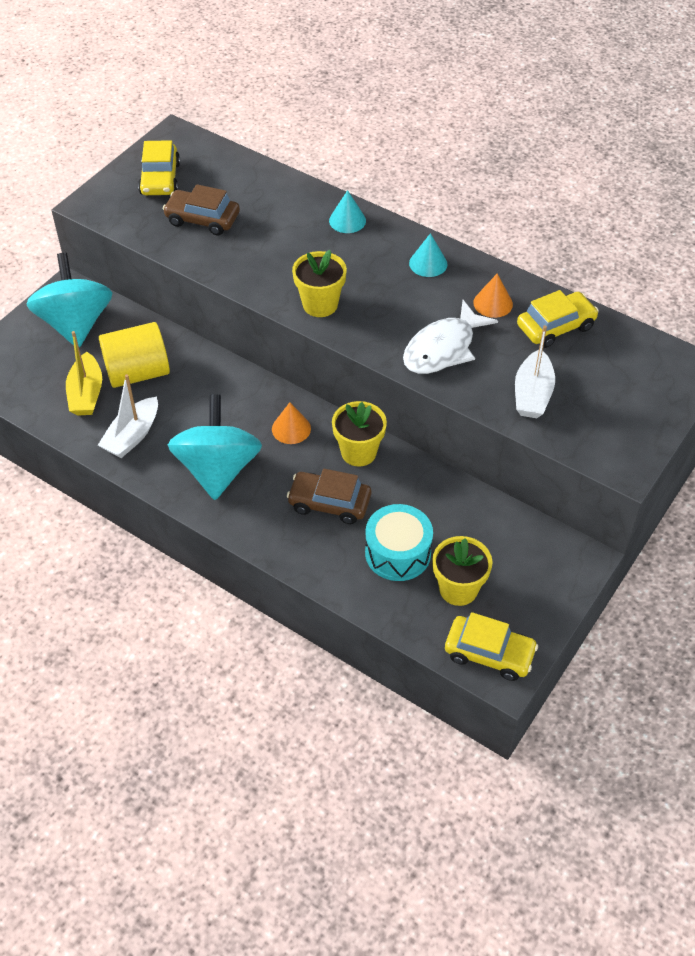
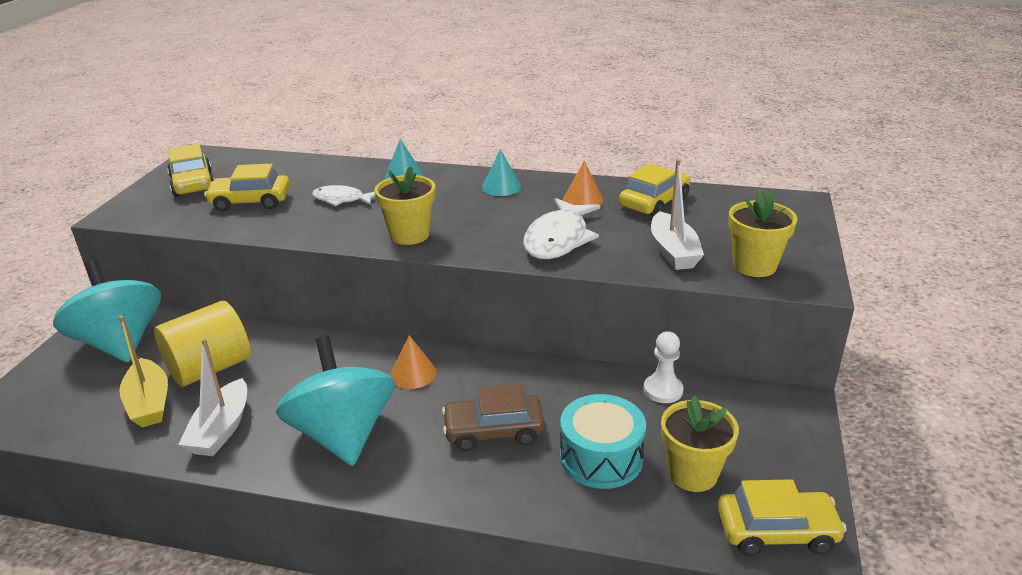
camera: 20 degrees left, 20 degrees down
brown car [163,184,240,235] -> yellow car [204,164,290,212]
yellow flower pot [332,401,387,467] -> yellow flower pot moved to [728,190,798,277]
none -> white fish [312,185,375,206]
none -> white pawn [644,331,684,403]

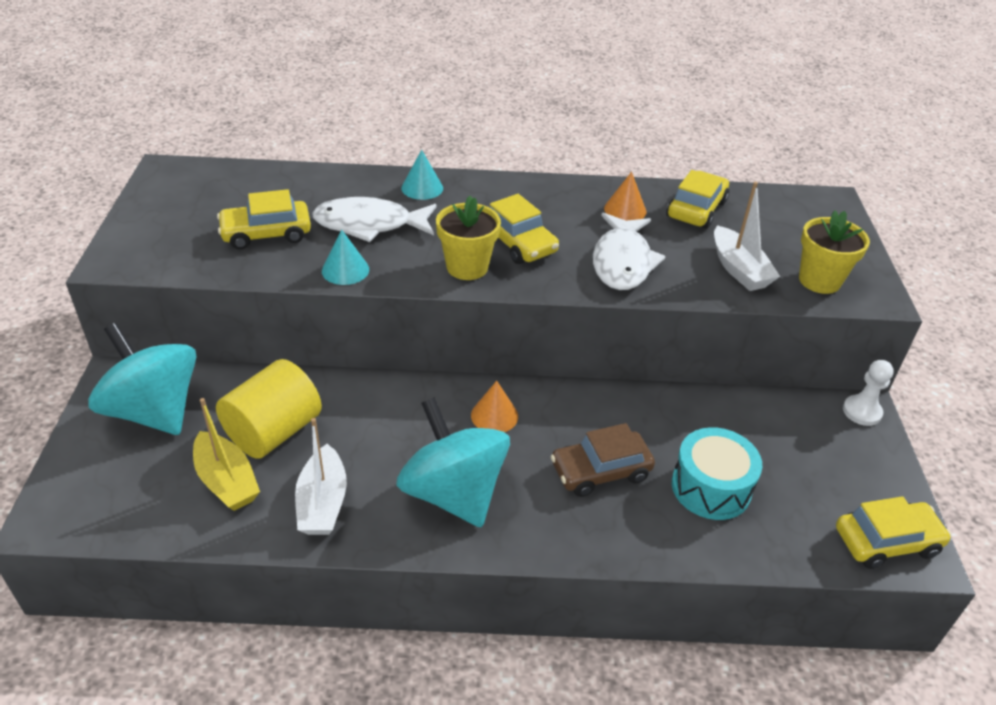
camera: 15 degrees left, 10 degrees up
yellow car [167,144,214,197] -> yellow car moved to [489,194,559,264]
white fish [312,185,375,206] -> white fish [312,197,437,242], size x1.66
turquoise cone [482,149,521,196] -> turquoise cone moved to [322,230,369,285]
white pawn [644,331,684,403] -> white pawn moved to [843,360,894,426]
yellow flower pot [661,395,739,492] -> none

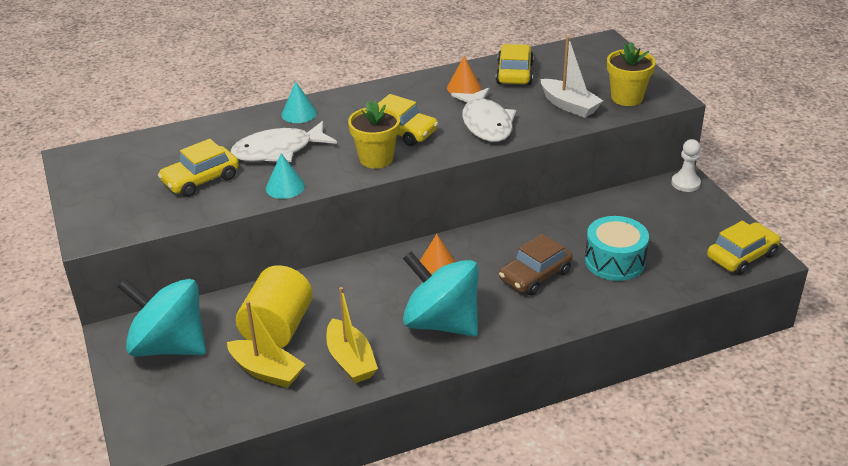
camera: 20 degrees left, 5 degrees down
white boat [295,418,347,535] -> yellow boat [326,287,378,383]

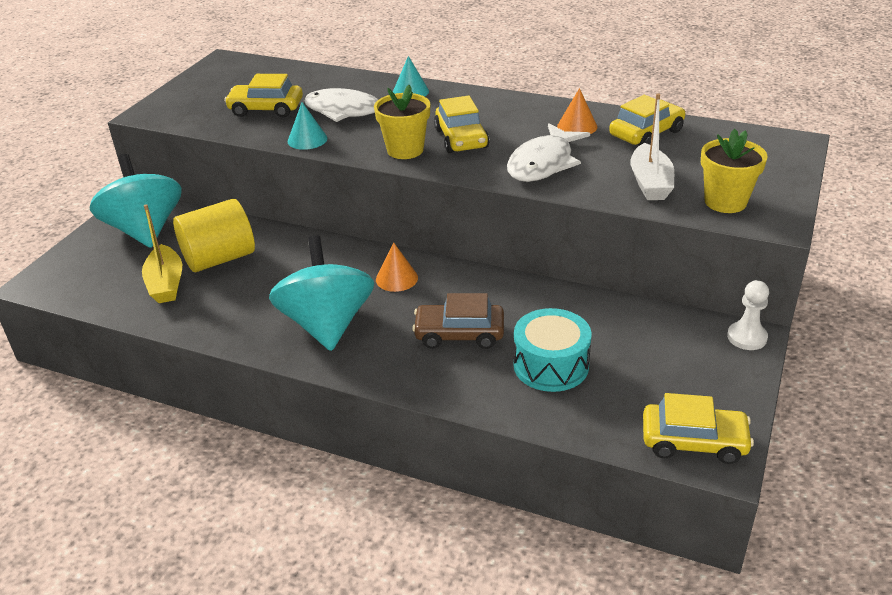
camera: 45 degrees right, 0 degrees up
yellow boat [326,287,378,383] -> none

